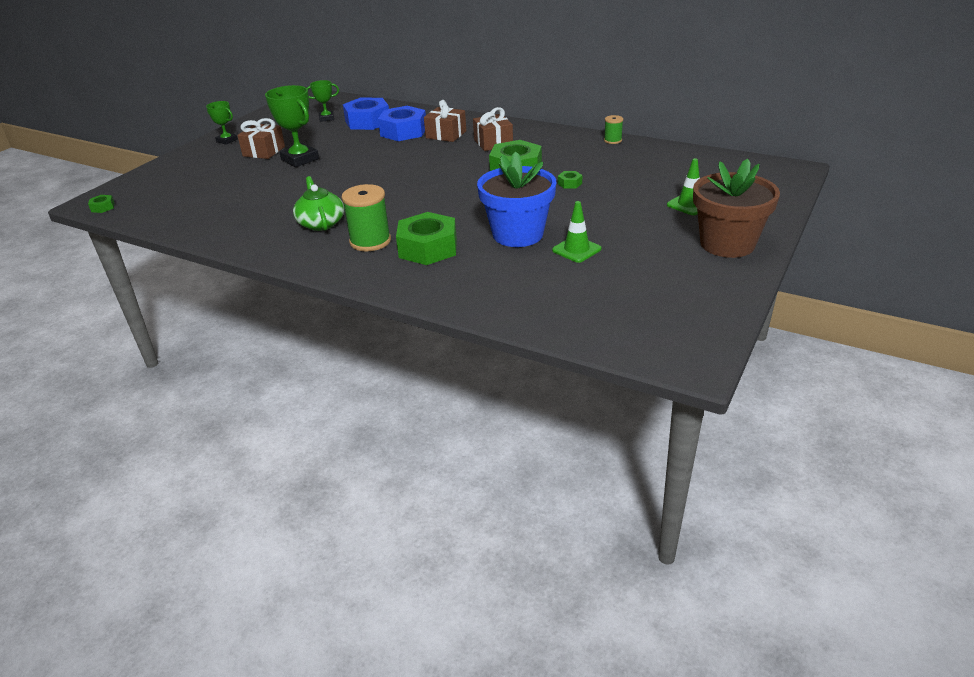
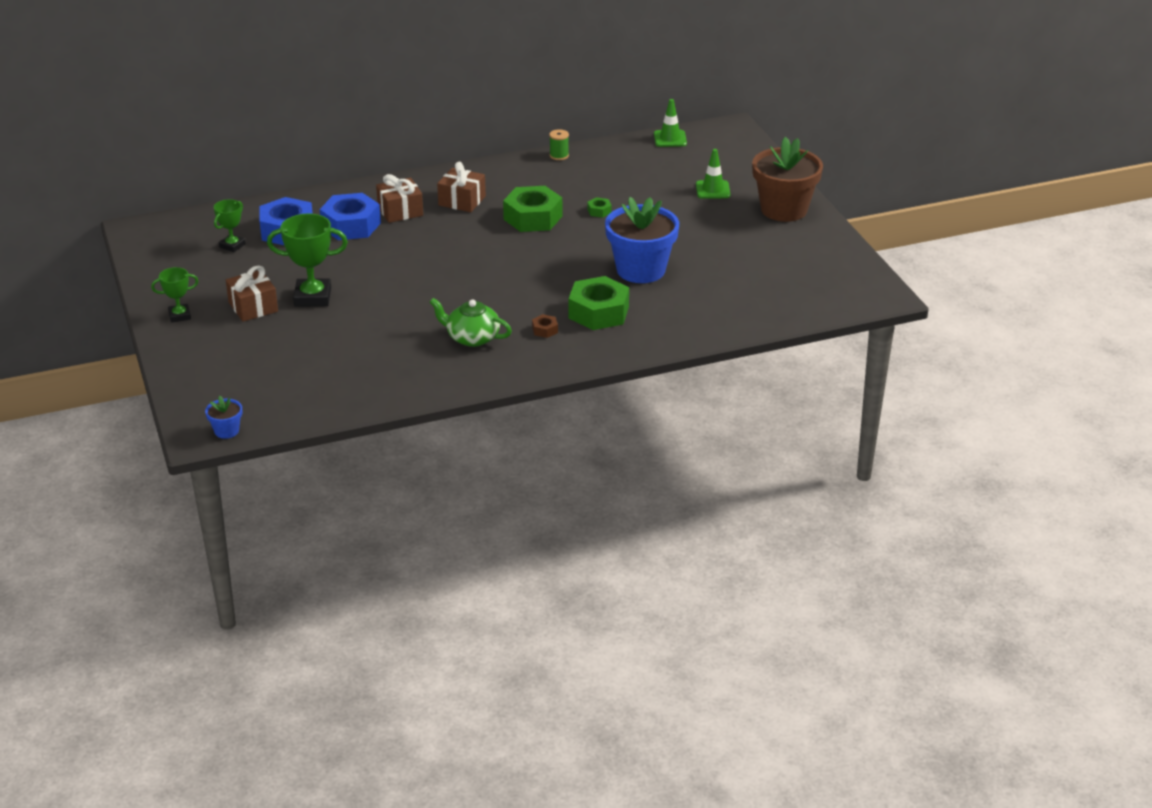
camera: 50 degrees left, 0 degrees up
green nut [88,195,115,213] -> blue flower pot [205,396,242,439]
green spool [342,184,391,251] -> brown nut [532,314,558,338]
green traffic cone [552,201,602,263] -> green traffic cone moved to [654,99,687,147]

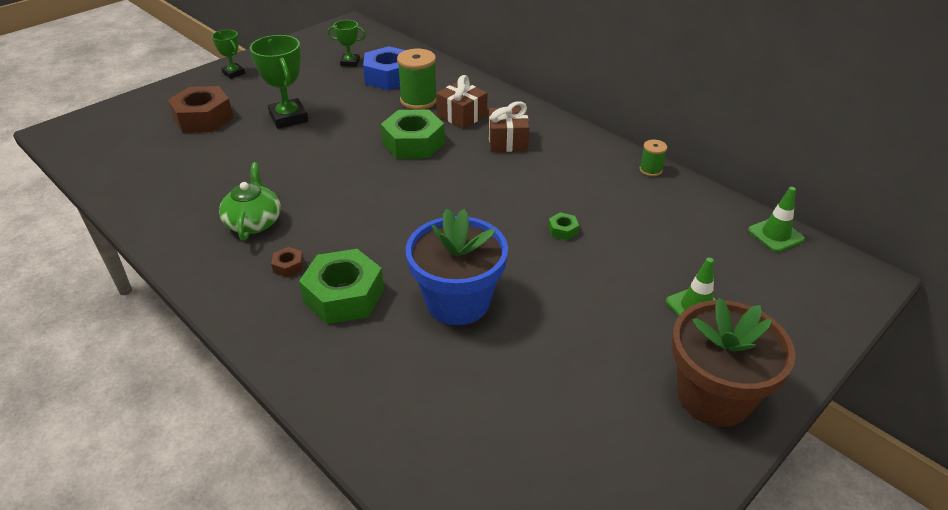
camera: 65 degrees right, 5 degrees up
blue flower pot [205,396,242,439] -> none
brown gift [226,265,278,322] -> none
blue nut [320,193,381,240] -> green spool [397,49,436,110]
green nut [503,186,562,232] -> green nut moved to [381,110,445,159]
none -> brown nut [168,86,234,133]

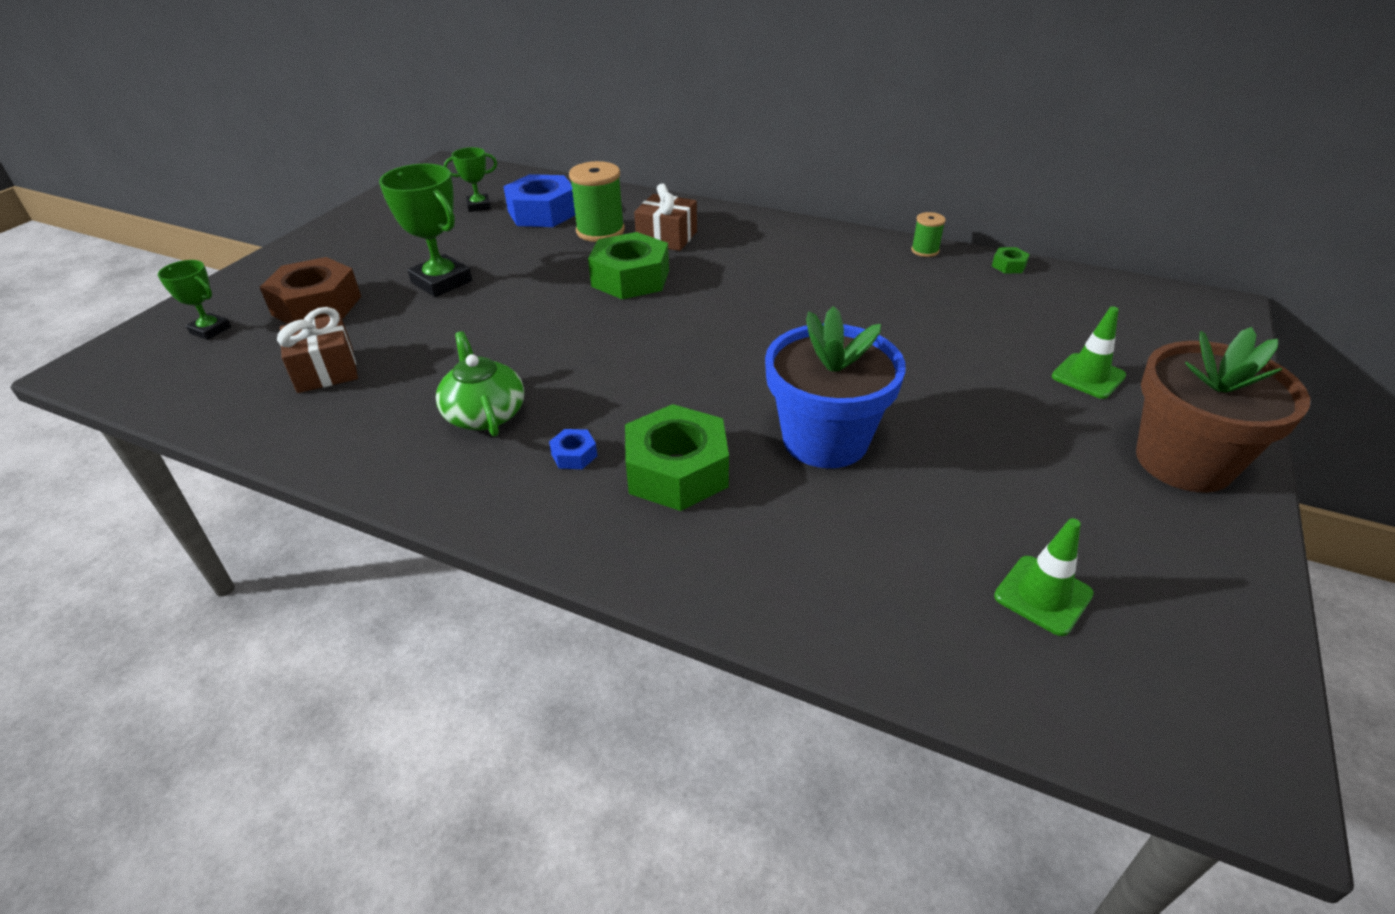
camera: 20 degrees left, 0 degrees up
green trophy [212,30,245,79] -> green trophy moved to [158,260,231,340]
brown nut [271,247,304,277] -> blue nut [549,429,597,469]
brown gift [488,101,529,152] -> brown gift moved to [277,307,358,393]
green nut [548,212,579,240] -> green nut moved to [992,247,1030,273]
green traffic cone [748,187,805,252] -> green traffic cone moved to [994,518,1094,636]

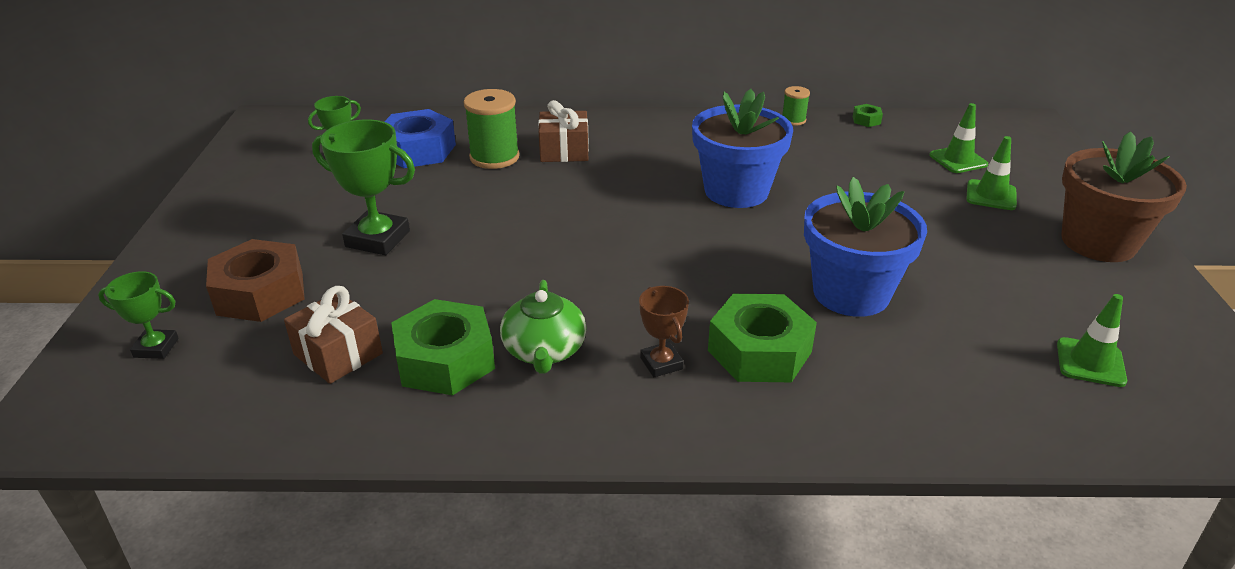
camera: 25 degrees left, 5 degrees down
green teapot [436,331,524,437] -> green teapot turned 135 degrees counterclockwise [500,280,587,374]
blue nut [549,429,597,469] -> brown trophy [639,286,689,377]
green nut [588,232,669,299] -> green nut moved to [391,299,495,395]
none -> blue flower pot [692,89,793,208]
none -> green traffic cone [929,103,988,173]

